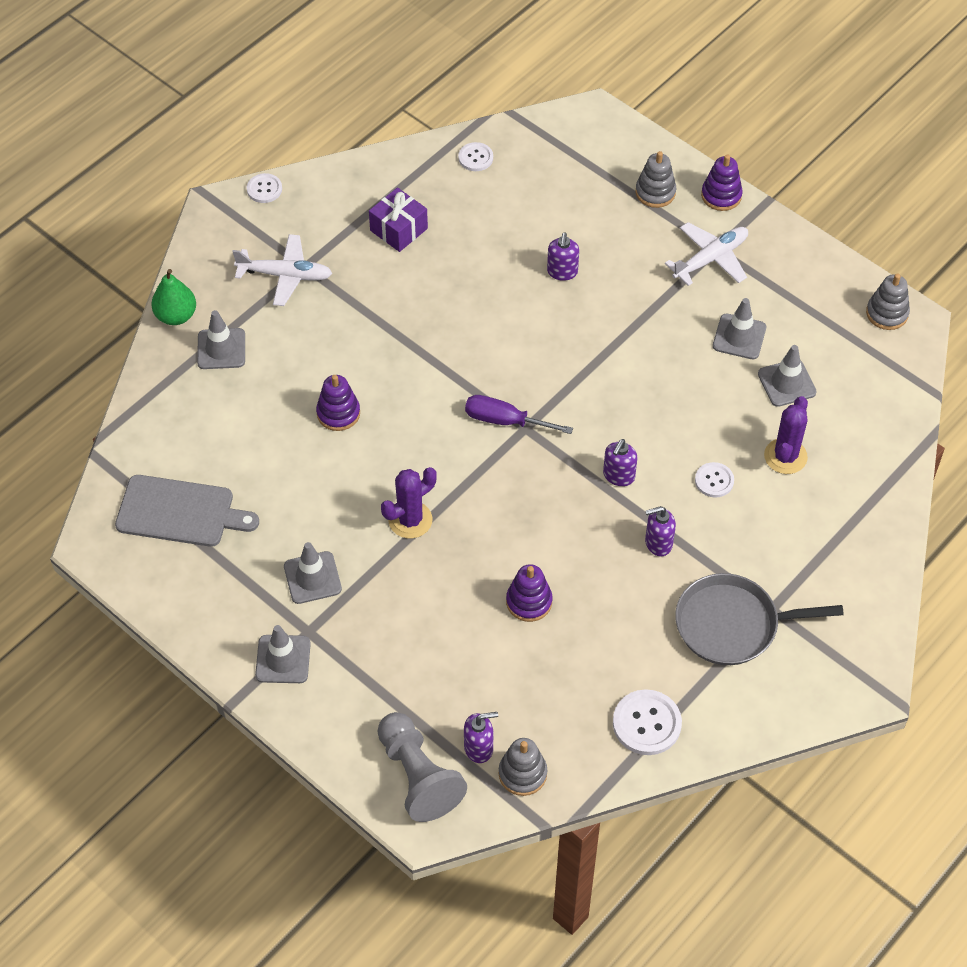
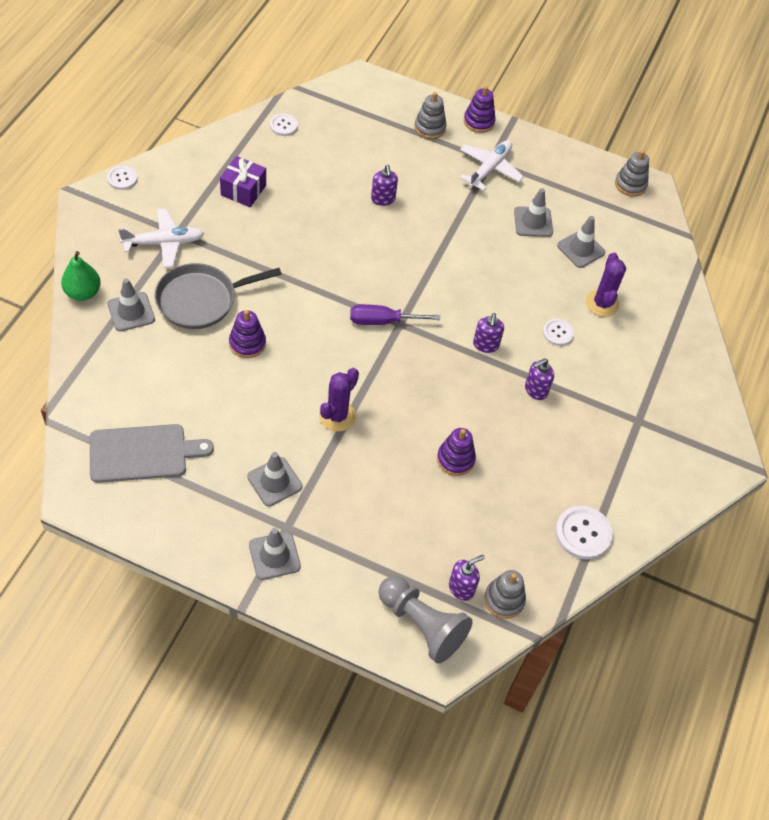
camera: 25 degrees left, 0 degrees up
grey pan [675,573,844,665] -> grey pan moved to [155,263,282,329]

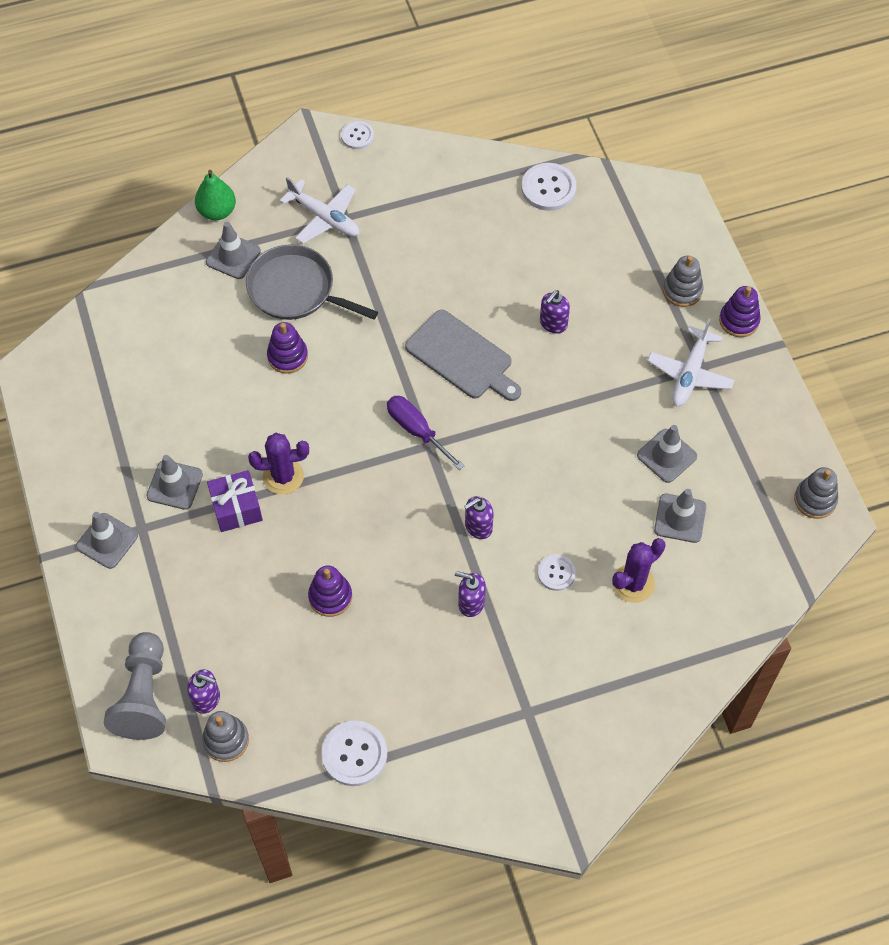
camera: 55 degrees right, 5 degrees up
grey cutting board [90,424,214,483] -> grey cutting board moved to [405,310,521,401]
purple gift [220,156,266,207] -> purple gift moved to [207,470,263,532]
white button [270,113,298,136] -> white button [521,163,576,211], size x1.63
white plane [460,140,524,191] -> white plane turned 120 degrees clockwise [647,319,735,406]

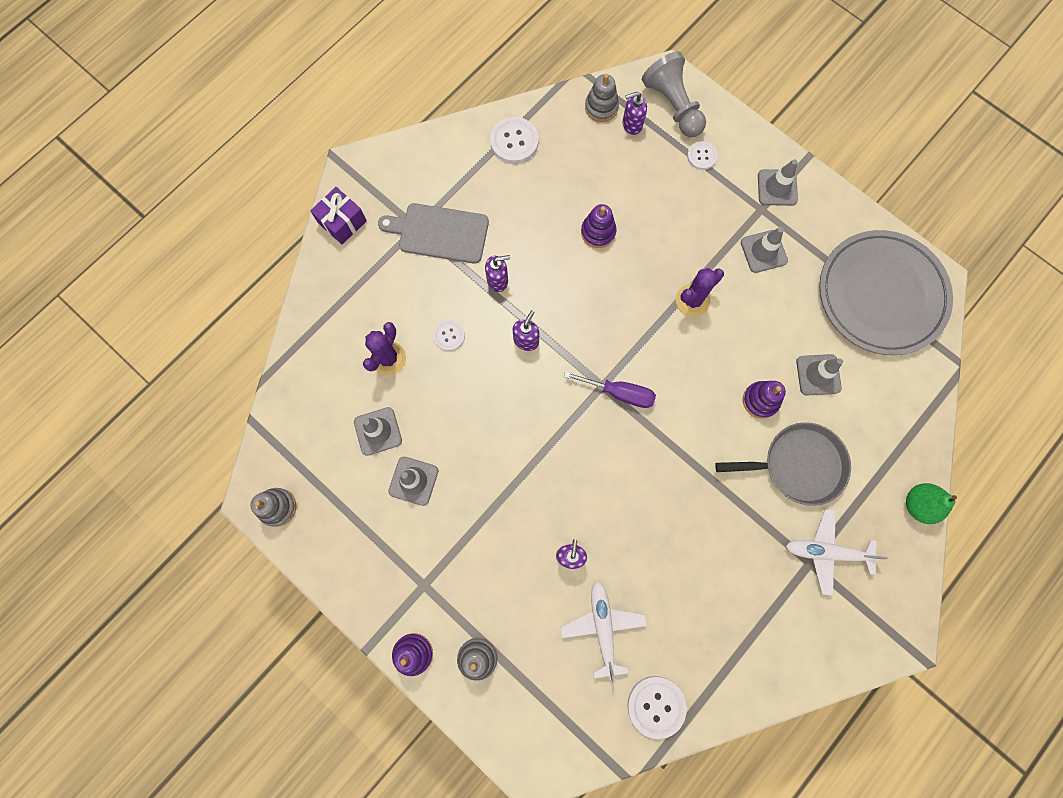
camera: 150 degrees right, 15 degrees up
grey traffic cone [206,222,261,279] -> grey traffic cone moved to [796,354,843,395]
purple gift [207,470,263,532] -> purple gift moved to [310,187,367,244]
white button [341,121,374,149] -> white button moved to [687,141,718,170]
grey cutting board [405,310,521,401] -> grey cutting board moved to [378,203,489,264]
white plane [647,319,735,406] -> white plane moved to [561,581,647,683]
none -> grey plate [819,230,953,355]

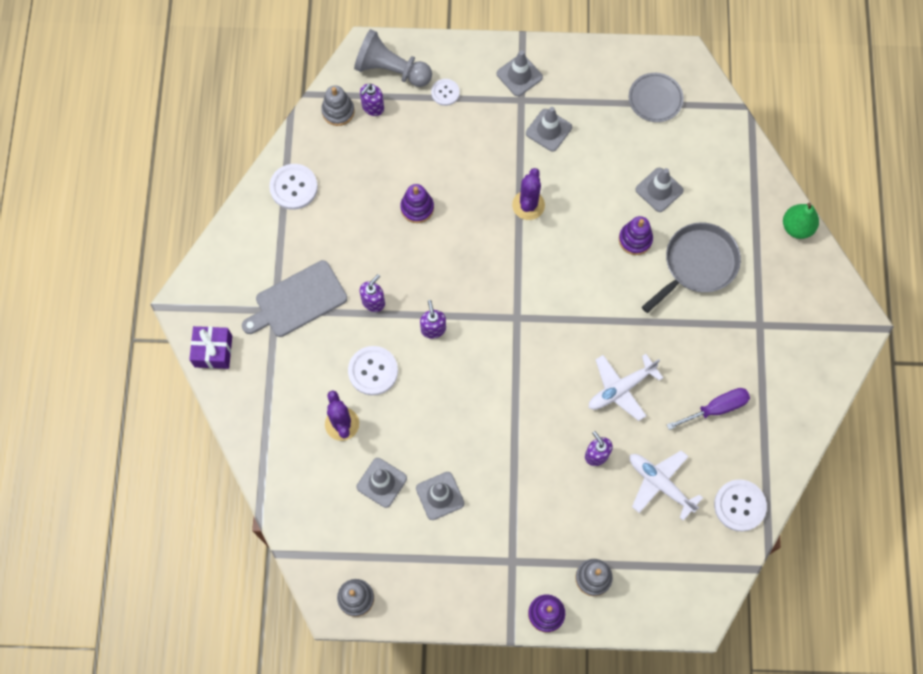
camera: 40 degrees left, 5 degrees down
white button [433,320,465,351] -> white button [348,346,398,395], size x1.63
purple screwdriver [564,371,656,408] -> purple screwdriver moved to [667,388,750,430]
white plane [786,509,888,596] -> white plane moved to [589,354,663,421]
grey plate [819,230,953,355] -> grey plate [628,73,684,122], size x0.46

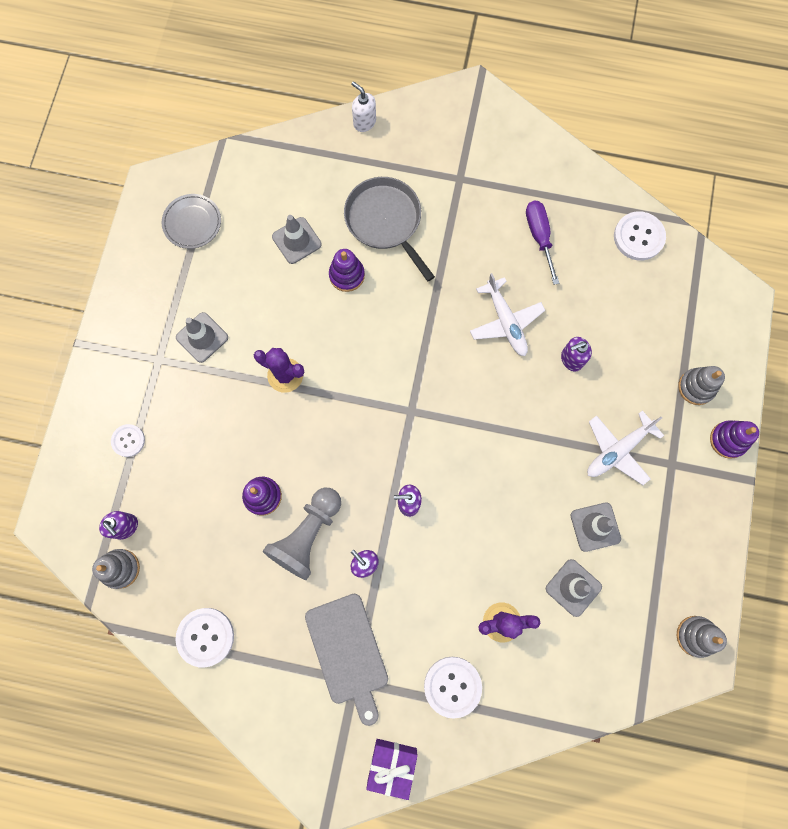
camera: 80 degrees left, 5 degrees up
white button [348,346,398,395] -> white button moved to [424,657,482,719]
grey pawn [354,29,432,87] -> grey pawn moved to [263,488,341,580]
grey traffic cone [497,50,543,96] -> none
white plane [630,450,703,521] -> white plane moved to [587,410,664,485]
green pear [783,202,819,239] -> white soap dispenser [352,81,376,132]

